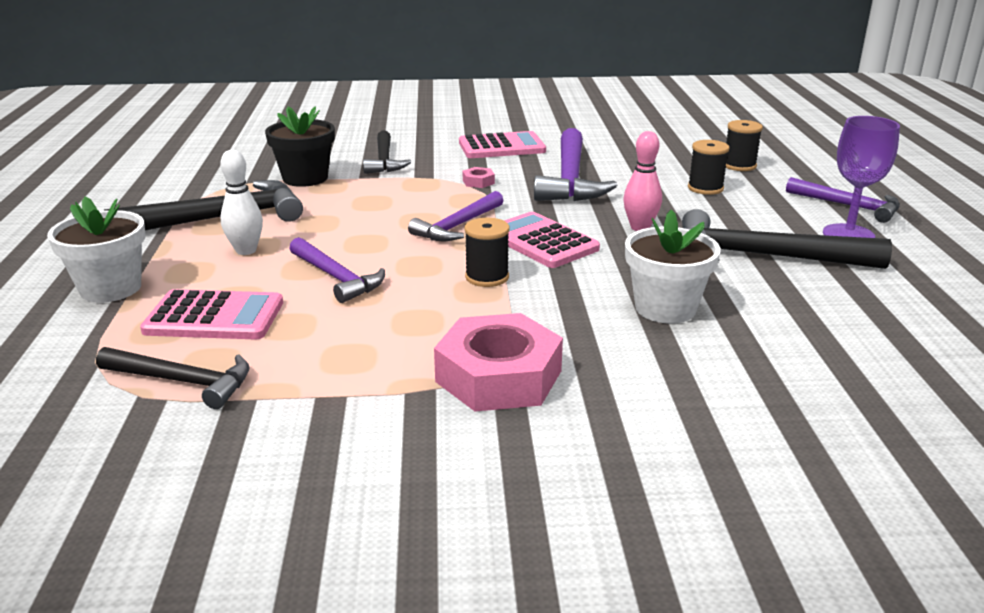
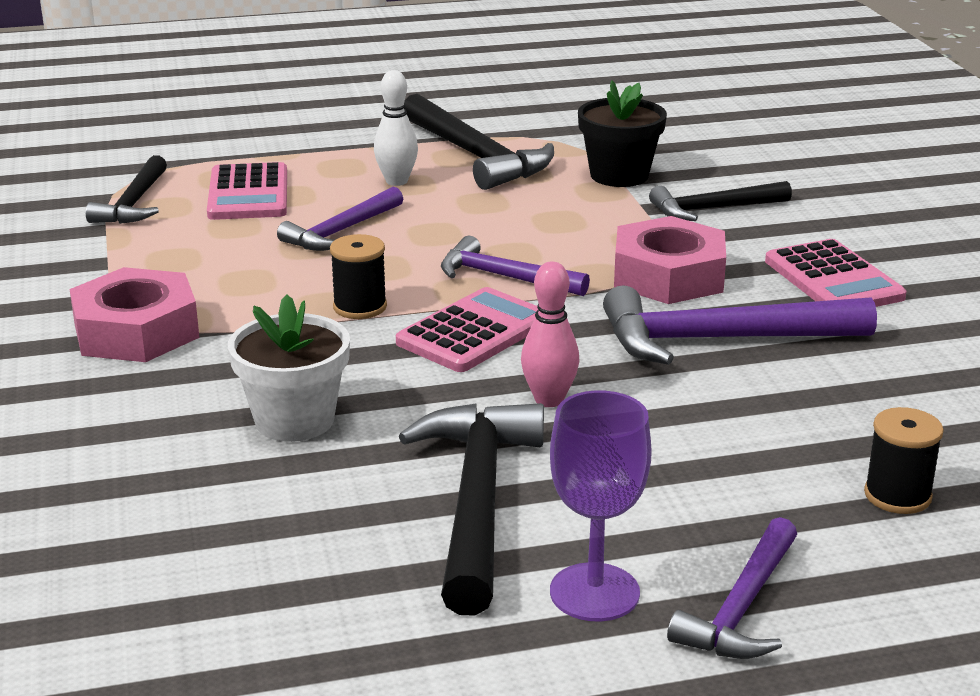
camera: 80 degrees right, 0 degrees up
white flower pot [47,196,146,303] -> none
pink nut [463,167,495,188] -> pink nut [614,216,726,304], size x2.48
black spool [688,140,730,195] -> none

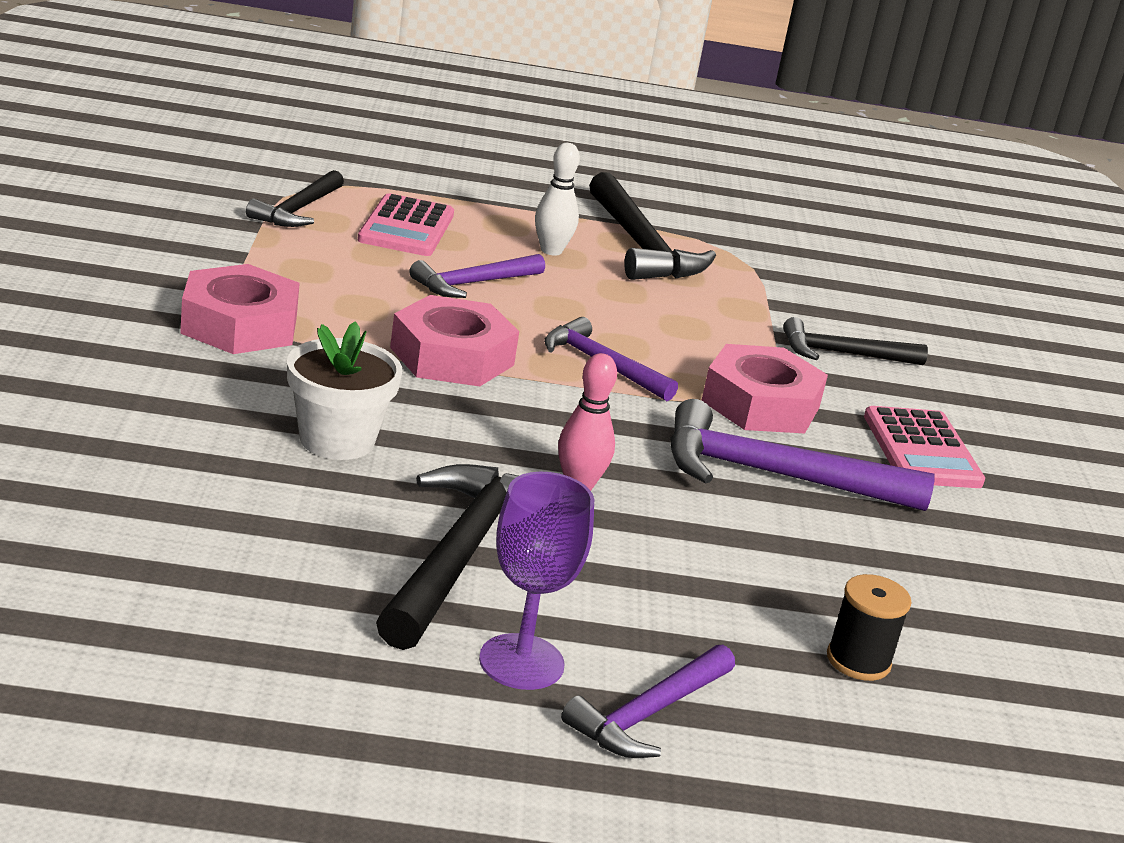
camera: 10 degrees right, 0 degrees up
black spool [330,234,387,319] -> pink nut [390,295,519,386]
pink calculator [396,287,538,372] -> none
black flower pot [578,80,667,187] -> none

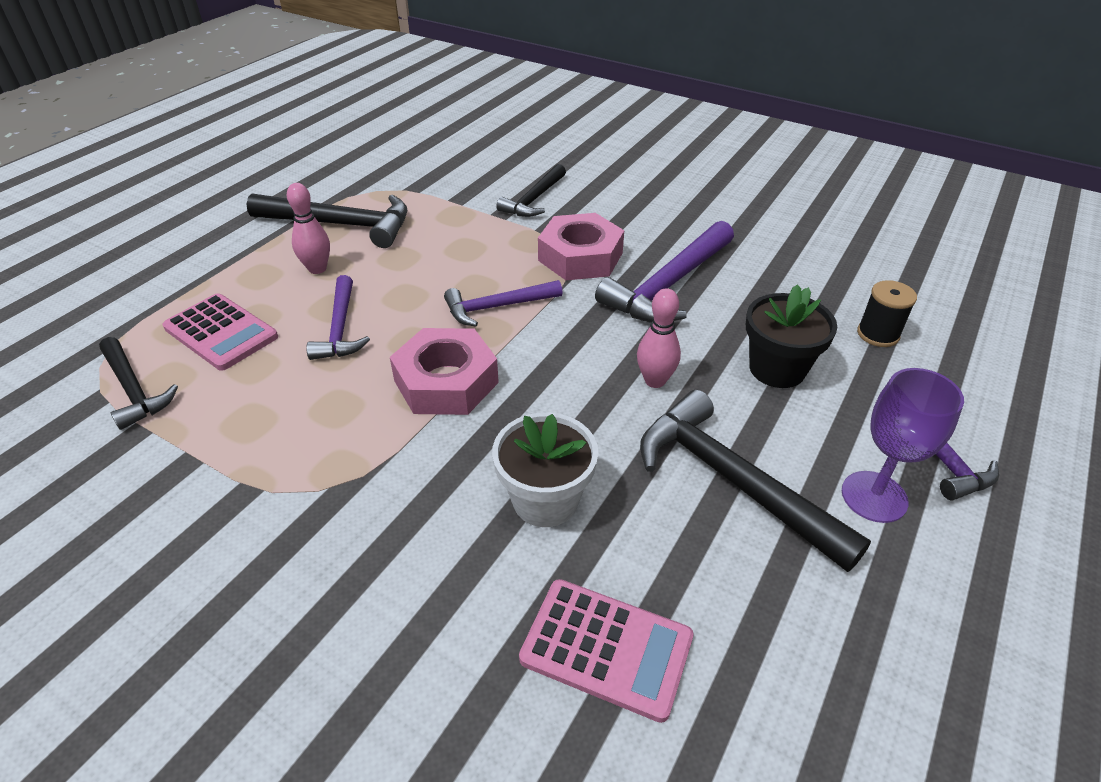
camera: 55 degrees left, 15 degrees up
pink nut [180,264,300,354] -> none
white bowling pin [535,143,580,256] -> pink bowling pin [287,183,330,274]
pink calculator [864,406,985,488] -> pink calculator moved to [519,579,694,723]
none -> black flower pot [746,284,837,388]

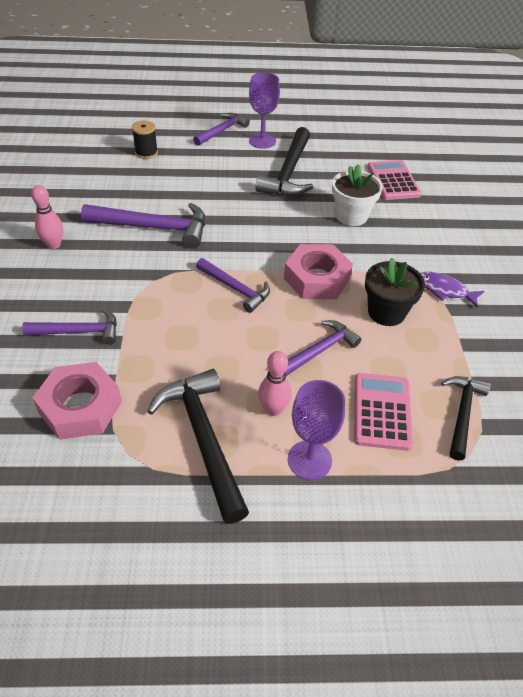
camera: 125 degrees left, 5 degrees up
black hammer [496,164,566,217] -> purple hammer [22,309,117,345]
pink nut [538,213,624,280] -> pink nut moved to [33,362,122,440]
pink bowling pin [637,288,681,388] -> pink bowling pin moved to [31,185,63,249]
black flower pot [746,284,837,388] -> black flower pot moved to [365,258,425,326]
none -> purple goblet [288,380,345,480]
none -> purple fish [420,272,485,308]

